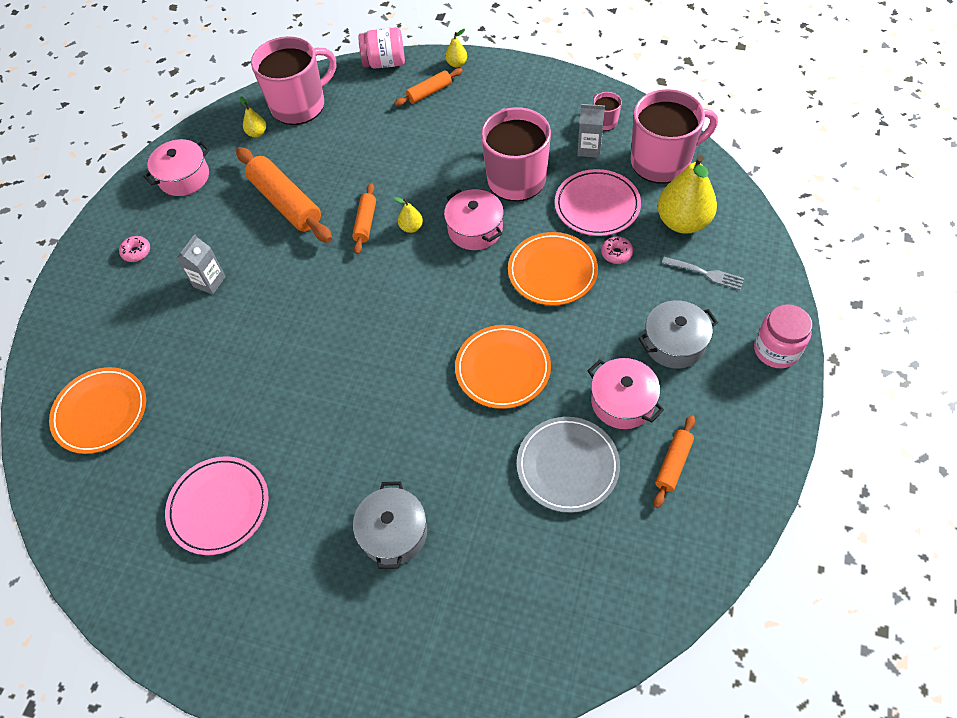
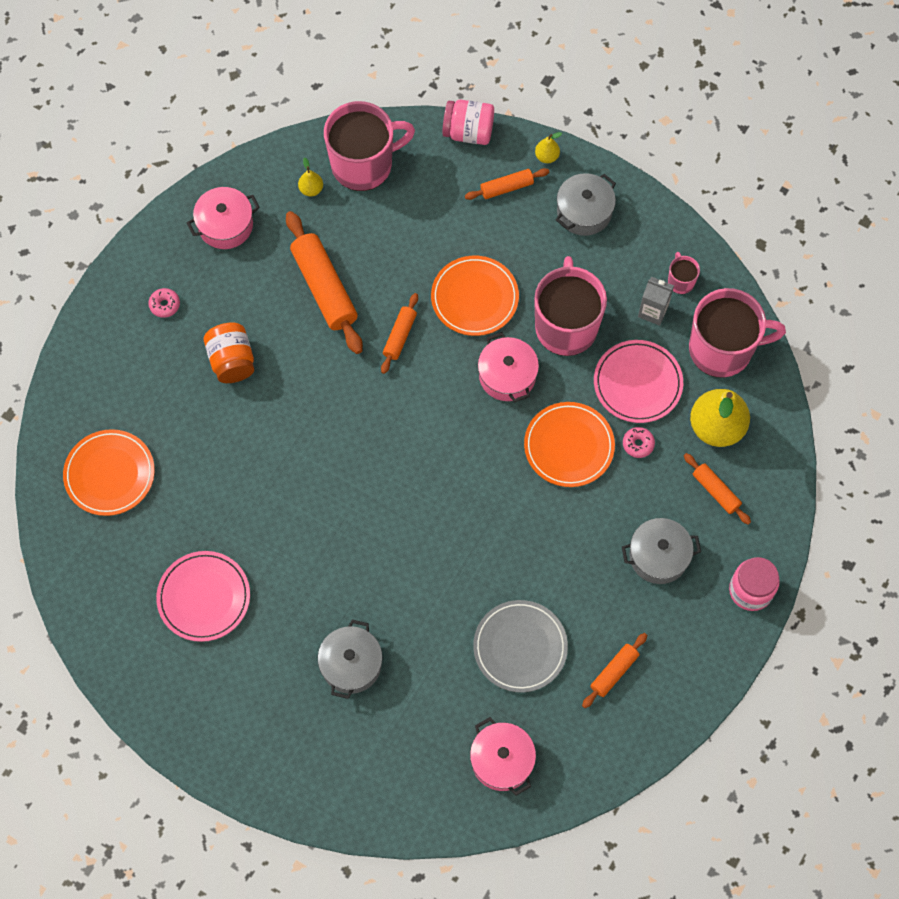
camera: 10 degrees right, 10 degrees up
grey carton [176,234,226,294] -> orange jar [204,322,254,383]
yellow pear [393,197,423,233] -> none
orange plate [455,325,551,409] -> orange plate moved to [431,256,519,336]
pink pot [588,358,664,429] -> pink pot moved to [470,717,536,795]
grey fork [662,257,744,290] -> orange rolling pin [684,453,751,525]
none -> grey pot [556,173,616,236]

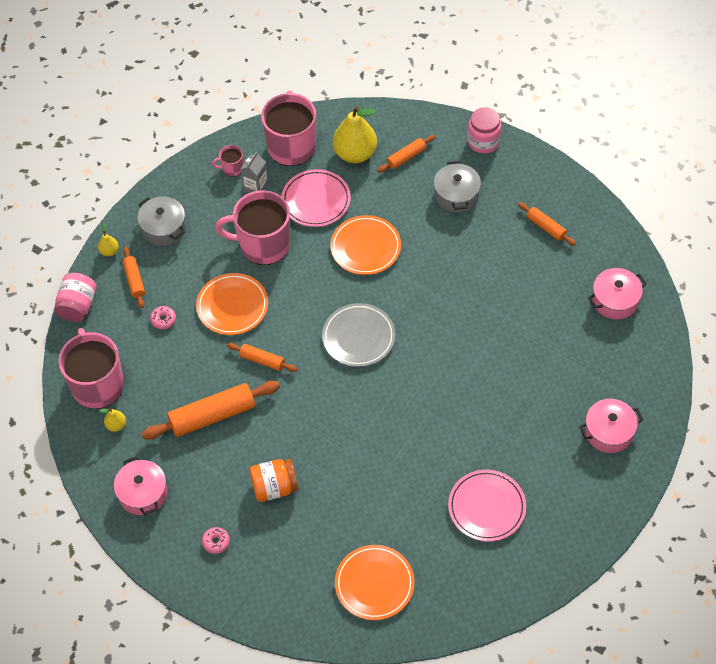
camera: 85 degrees left, 10 degrees down
grey pot [318,619,382,699] -> none
grey plate [473,600,568,693] -> grey plate moved to [322,303,395,367]
pink pot [478,332,539,402] -> pink pot moved to [579,399,643,453]
pink donut [623,427,655,458] -> pink donut moved to [150,306,176,329]

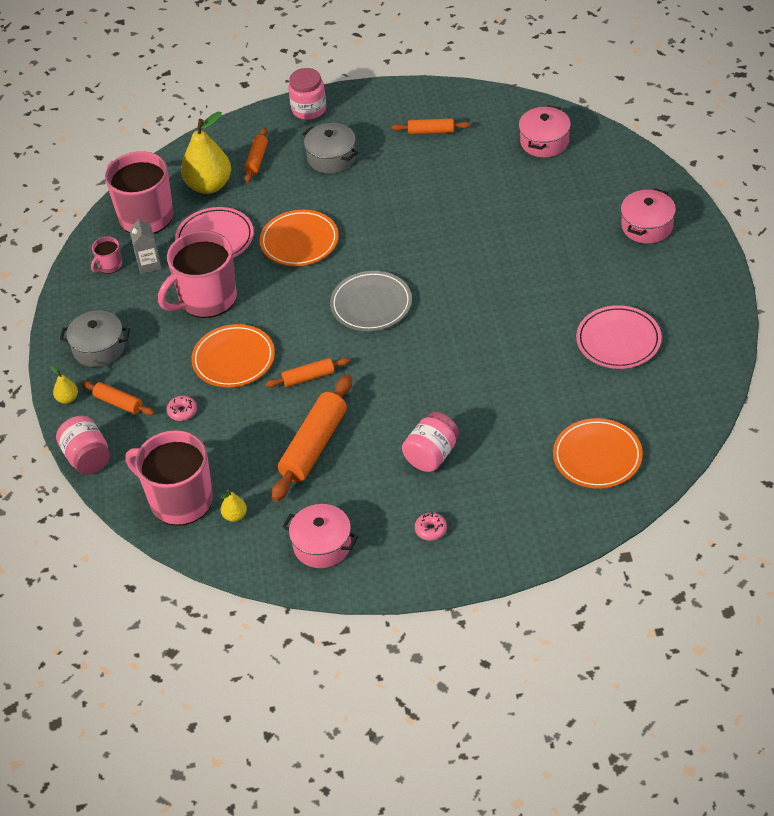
camera: 40 degrees left, 10 degrees down
orange jar [249,459,298,502] -> pink jar [402,412,459,472]

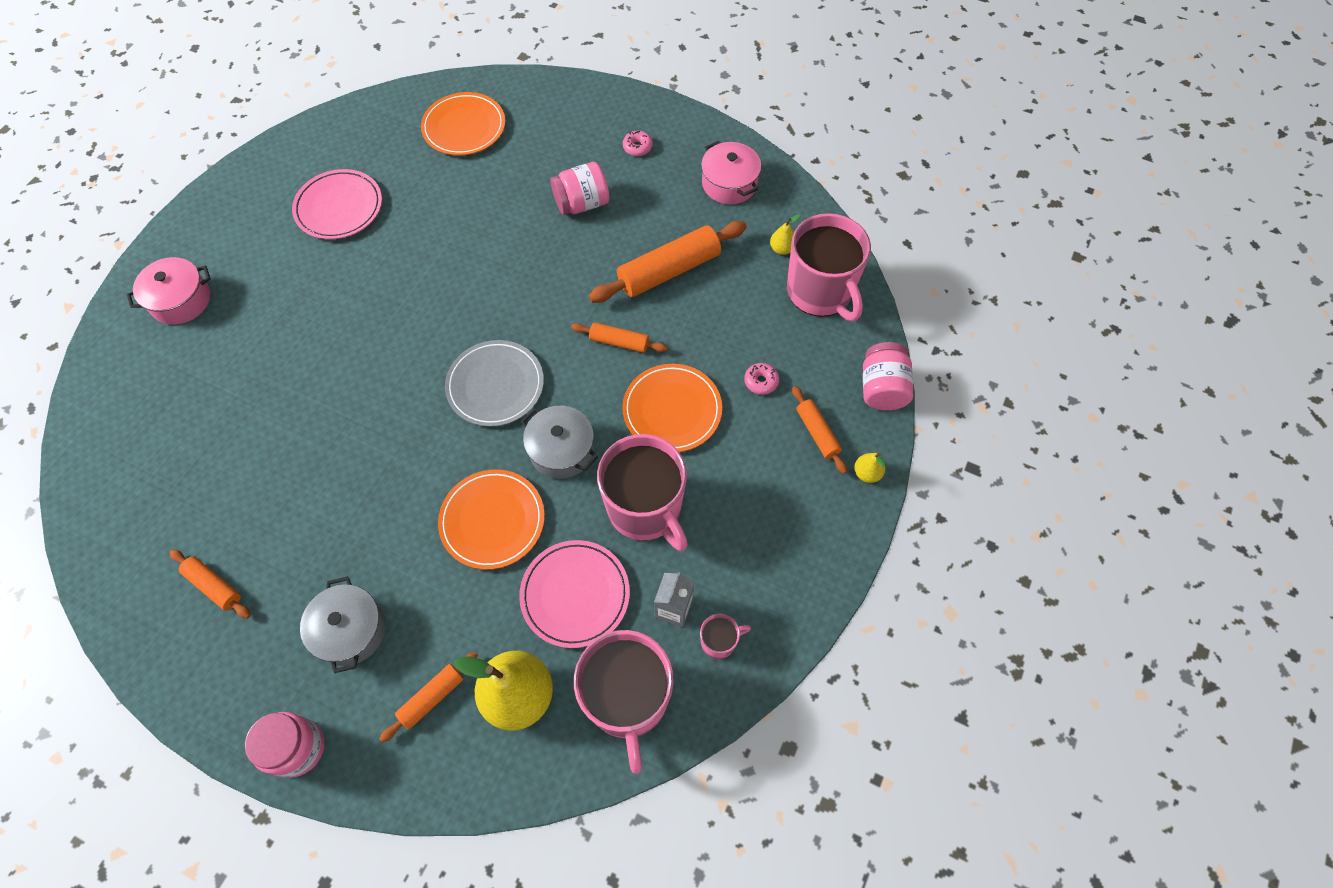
camera: 150 degrees left, 15 degrees up
grey pot [60,310,130,367] -> grey pot moved to [521,406,598,479]
pink mug [158,230,237,318] -> pink mug turned 60 degrees clockwise [597,434,688,551]
pink pot [519,105,571,157] -> none

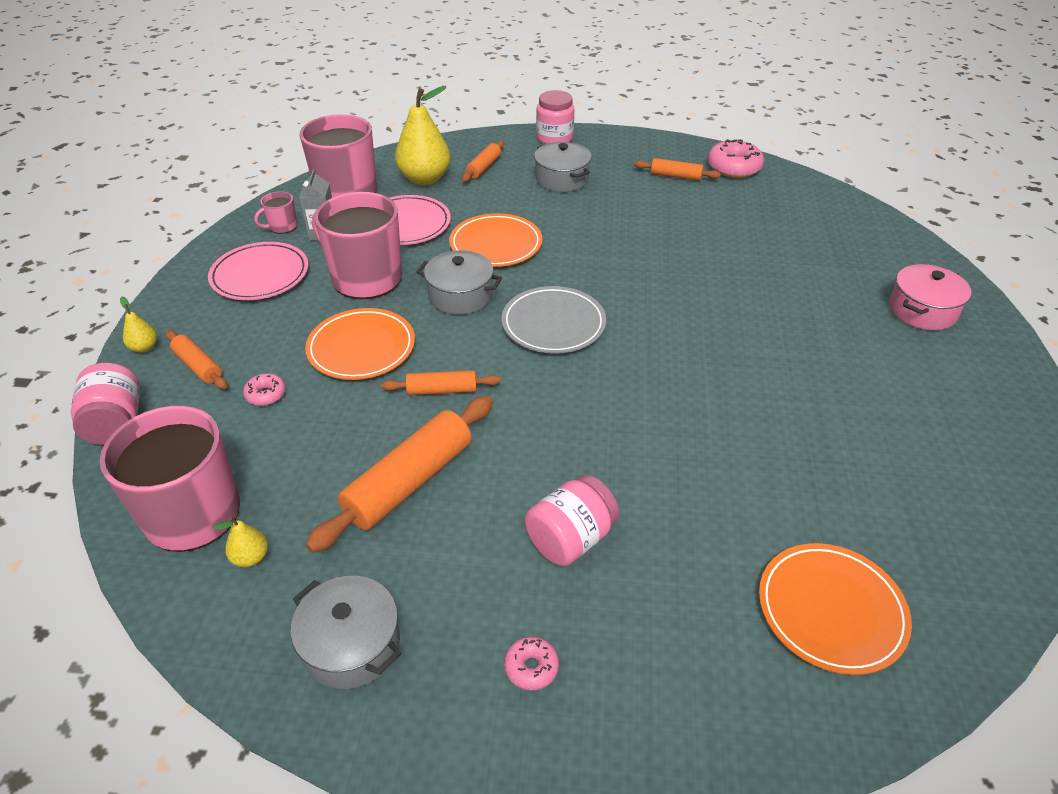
camera: 160 degrees right, 20 degrees down
pink plate [292,169,382,239] -> pink plate moved to [208,242,308,300]
pink pot [701,141,761,204] -> grey pot [291,576,401,689]
none -> pink donut [708,139,764,178]

